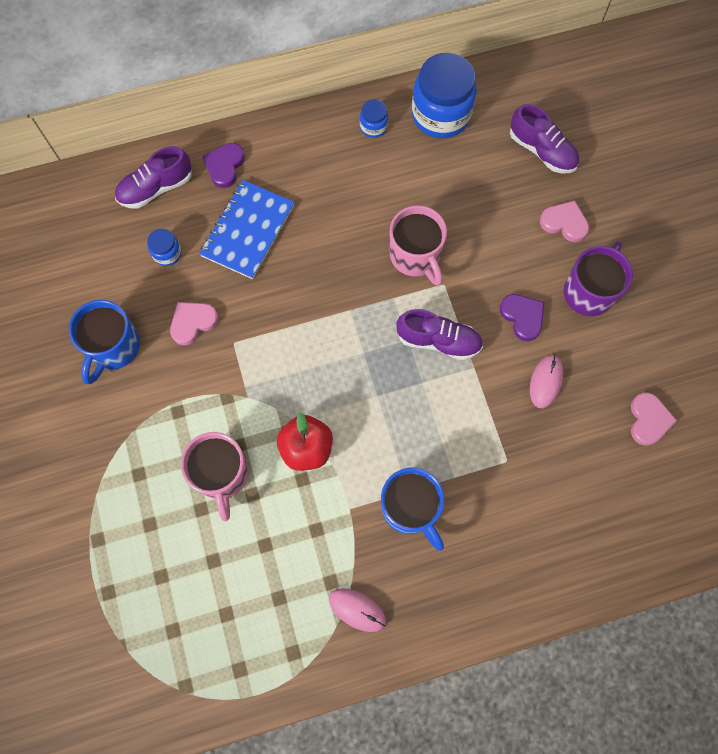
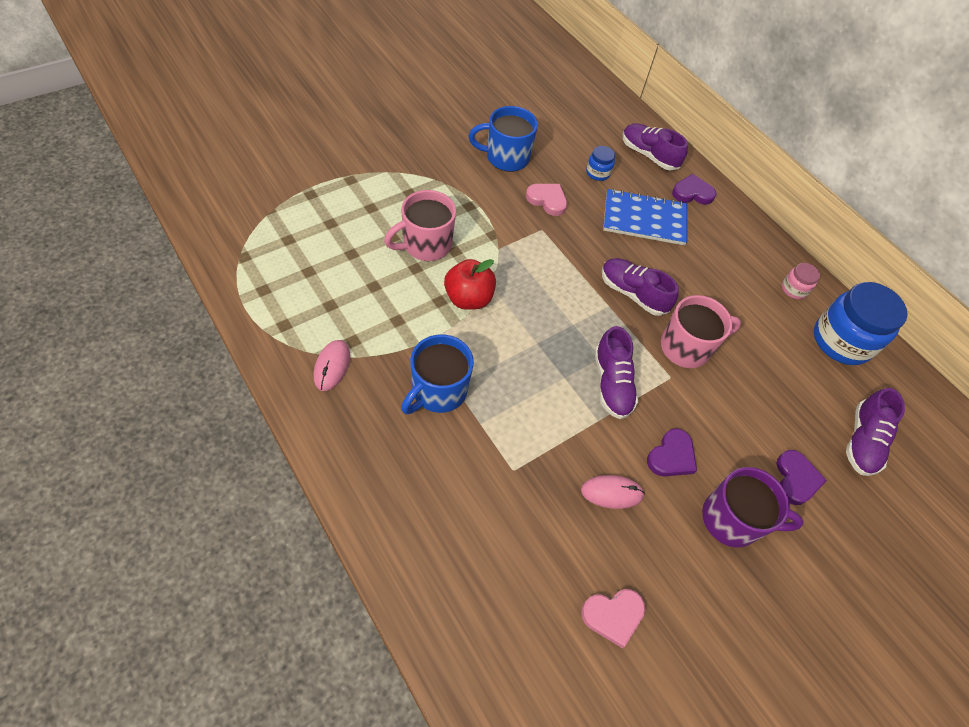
camera: 65 degrees right, 15 degrees down
blue jar [360,99,388,138] -> pink jar [782,263,820,299]
pink mug [390,205,447,286] -> pink mug turned 150 degrees counterclockwise [661,295,741,368]
pink heart [540,200,589,242] -> purple heart [776,450,827,505]
none -> purple shoe [602,258,679,316]

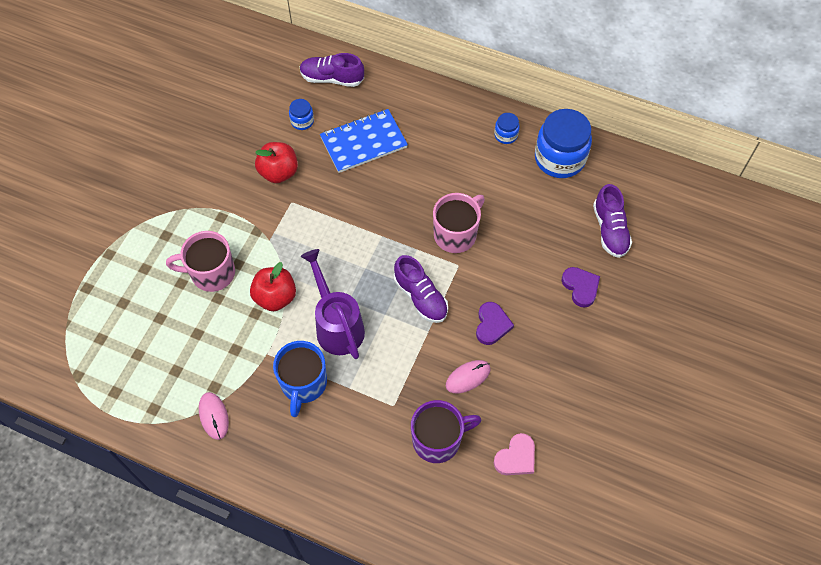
camera: 25 degrees left, 5 degrees up
pink mug [384,190,456,261] -> pink mug turned 60 degrees clockwise [166,231,235,292]
blue mug [469,106,538,172] -> none
pink heart [526,184,567,216] -> red apple [255,142,298,183]
purple shoe [602,258,679,316] -> none
purple heart [672,174,716,205] -> none
purple mug [702,467,804,548] -> purple mug moved to [411,400,481,463]
pink jar [782,263,820,299] -> blue jar [494,113,520,144]
none -> purple watering can [301,249,365,359]

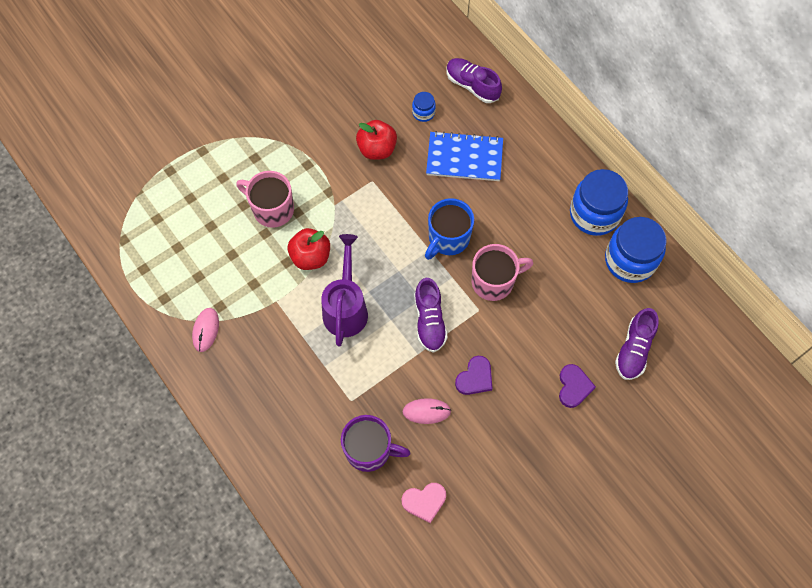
camera: 30 degrees right, 5 degrees up
blue mug [273,341,327,417] -> blue mug moved to [425,198,474,260]
blue jar [494,113,520,144] -> blue jar [570,169,628,236], size x2.16

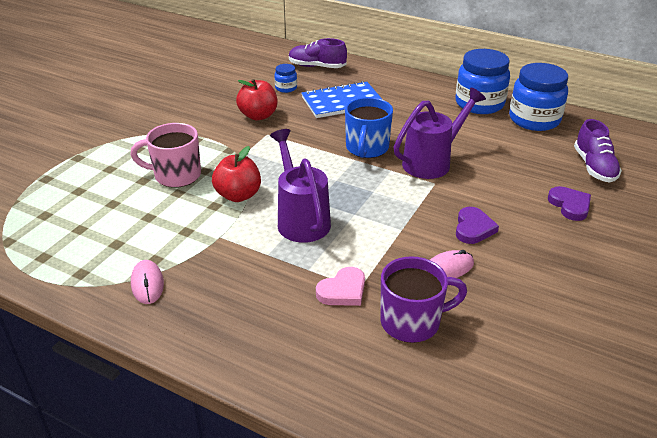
camera: 25 degrees left, 30 degrees down
pink heart [402,483,446,523] -> pink heart moved to [316,267,365,306]
purple shoe [414,278,448,353] -> none
pink mug [472,244,533,301] -> purple watering can [394,87,486,179]

